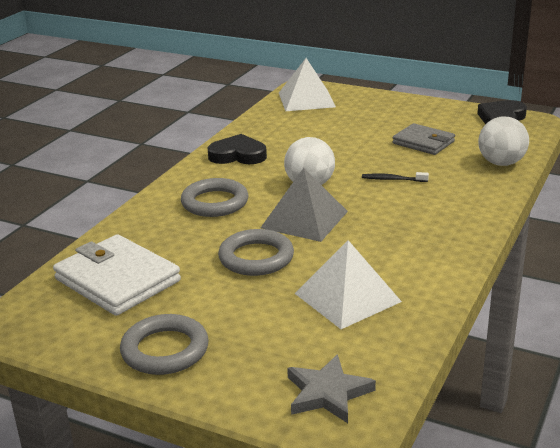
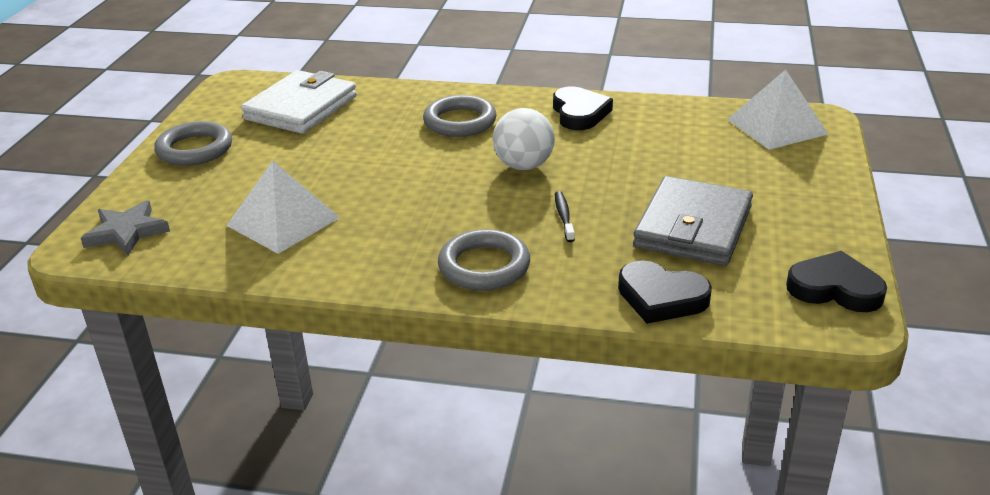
camera: 75 degrees right, 5 degrees up
grey ring [218,229,294,276] -> grey ring moved to [438,229,530,291]
grey pyramid [261,168,348,242] -> none
grey wallet [392,123,455,155] -> grey wallet [633,176,753,266], size x1.58
white ball [478,117,529,166] -> black heart [618,260,712,324]

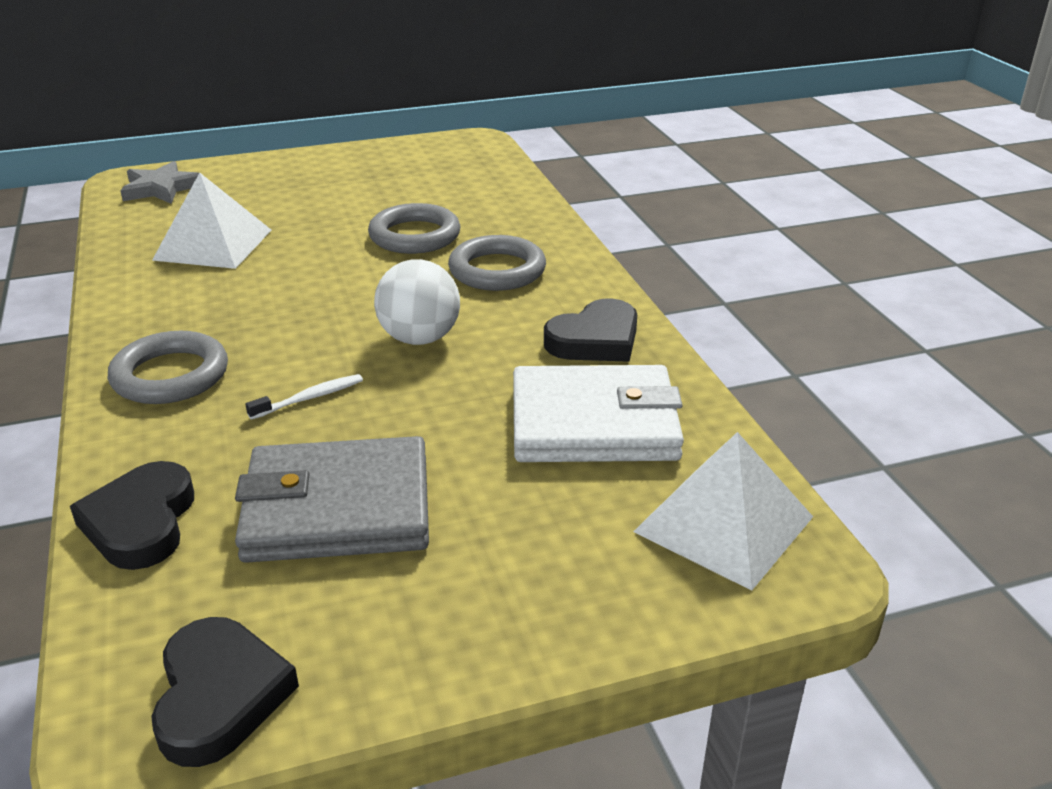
camera: 60 degrees right, 0 degrees up
grey ring [154,121,232,166] -> grey ring moved to [368,203,460,254]
white wallet [241,70,357,134] -> white wallet moved to [513,365,684,462]
black toothbrush [555,191,575,242] -> white toothbrush [245,374,363,420]

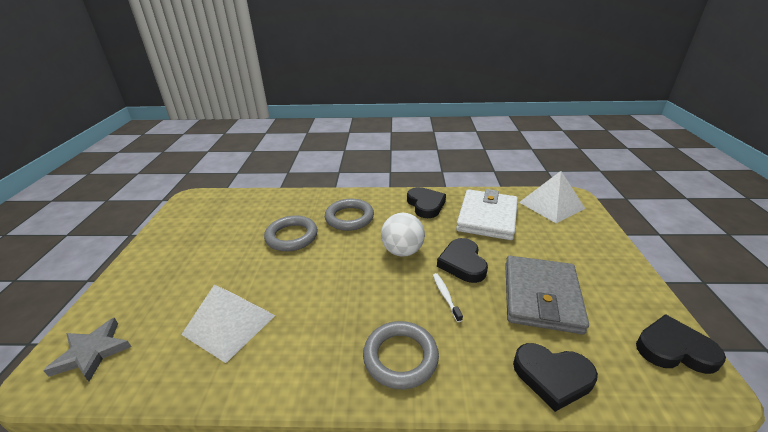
camera: 70 degrees left, 0 degrees up
none -> black heart [437,238,488,283]

